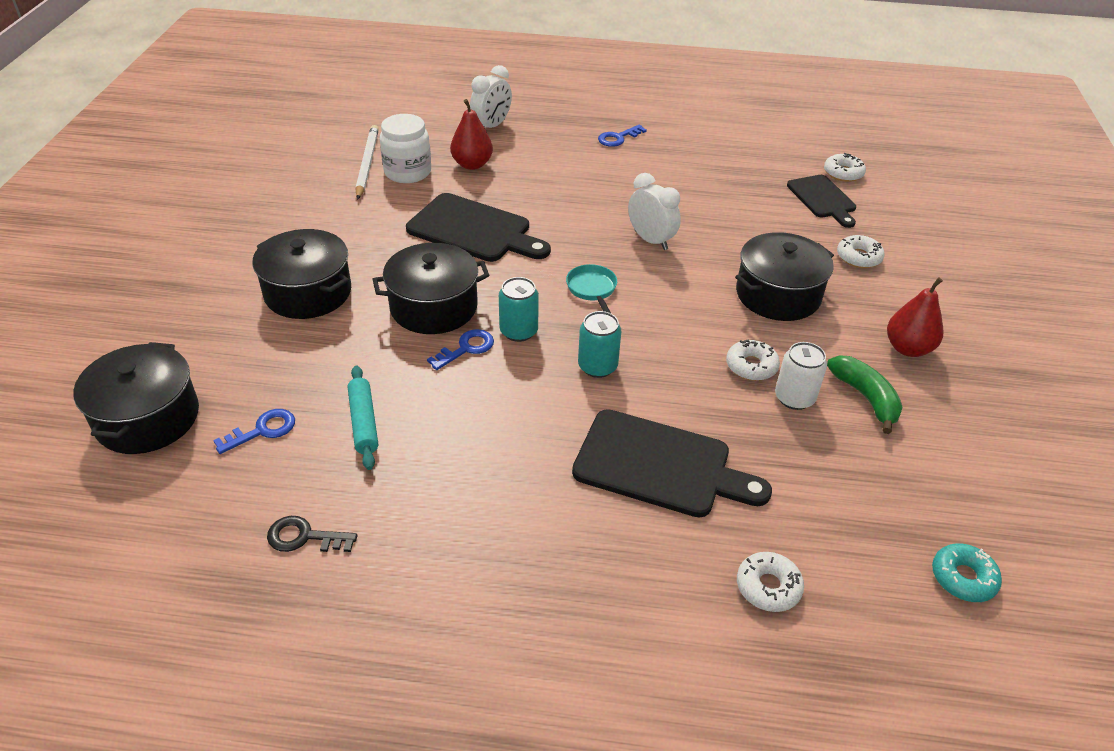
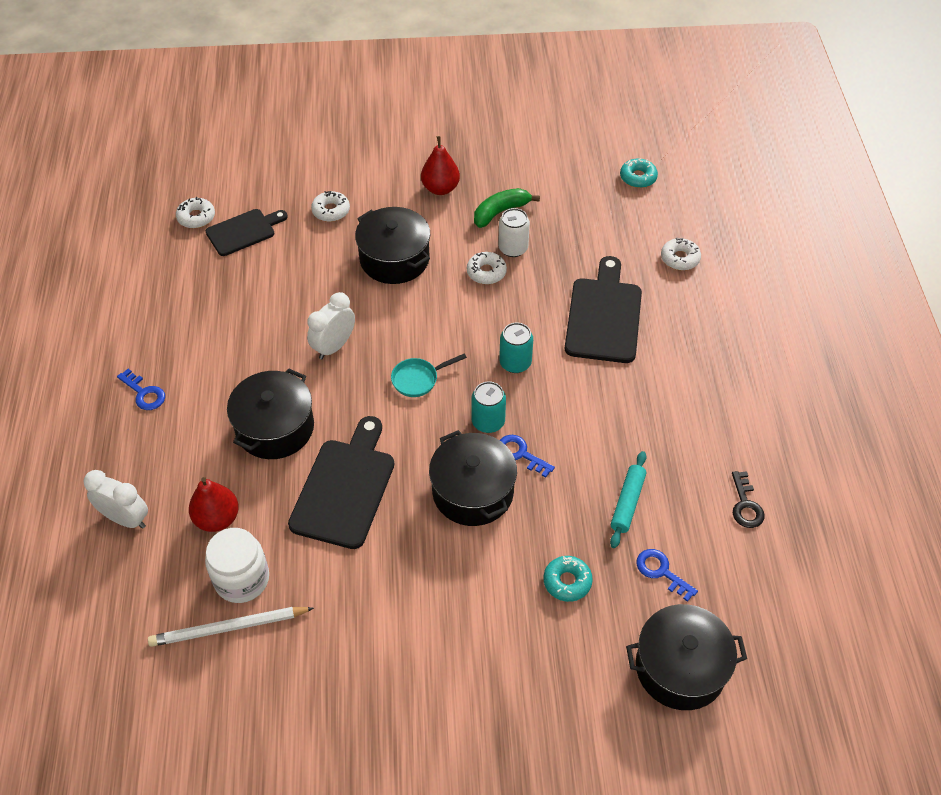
camera: 100 degrees left, 10 degrees up
black pot [252,229,351,319] -> black pot moved to [227,369,314,459]
turquoise rolling pin [348,365,378,470] -> turquoise rolling pin turned 45 degrees counterclockwise [610,451,646,548]
none -> turquoise donut [543,556,593,602]

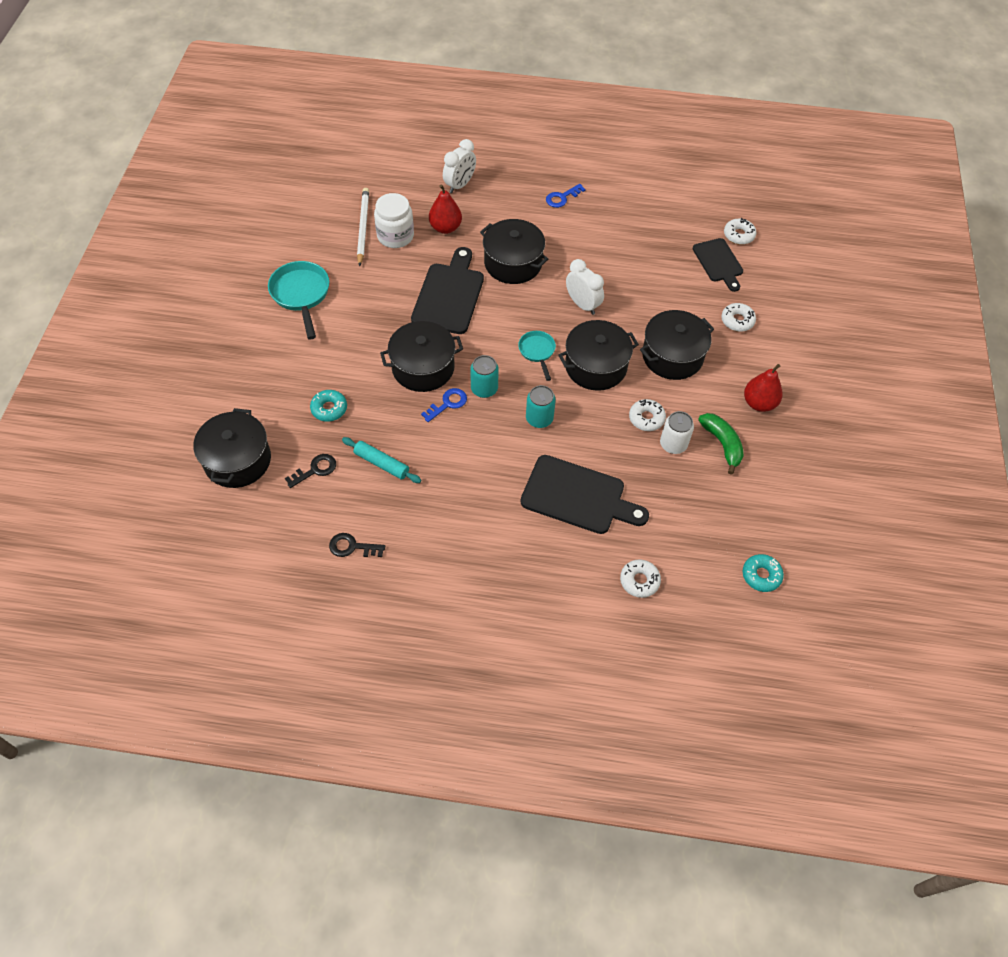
camera: 100 degrees right, 5 degrees up
black cutting board [288,416,394,549] -> black cutting board turned 105 degrees counterclockwise [411,247,484,334]
blue key [636,549,698,602] -> black key [285,454,336,488]
none -> turquoise pan [268,261,329,339]
none -> black pot [558,320,639,391]

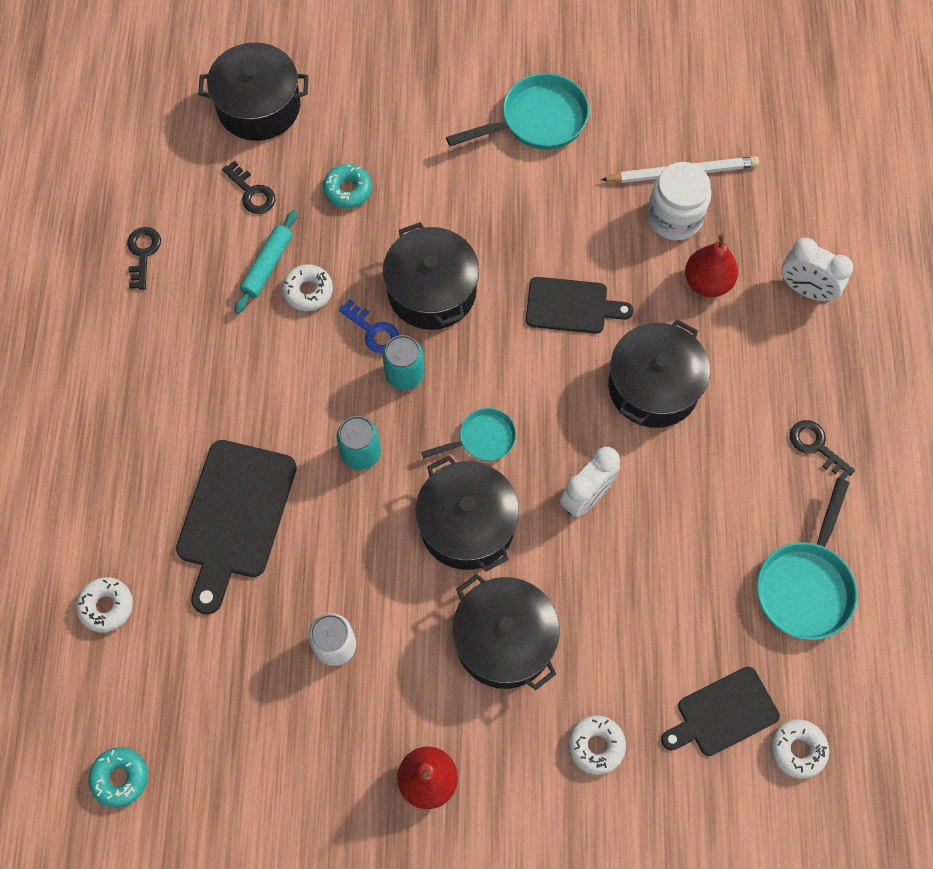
camera: 85 degrees right, 10 degrees up
black cutting board [411,247,484,334] -> black cutting board [526,277,634,334], size x0.64
blue key [546,184,586,208] -> black key [790,420,855,480]
white donut [629,399,666,431] -> white donut moved to [282,264,333,311]
green banana [698,413,744,475] -> none
none -> turquoise pan [757,478,857,640]

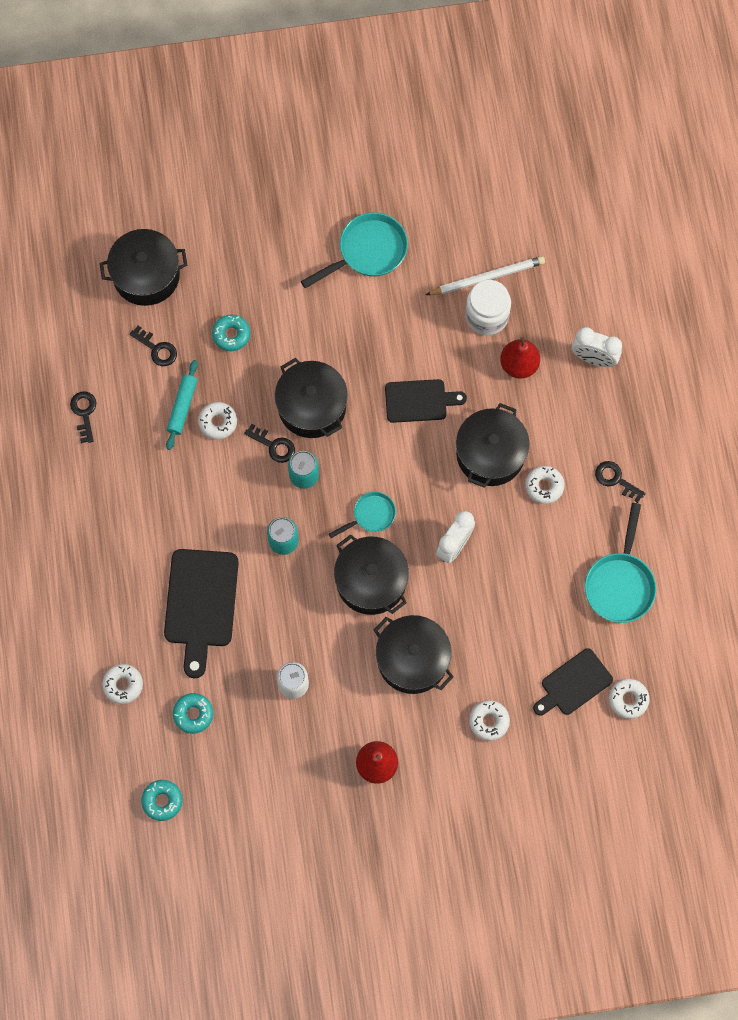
camera: 10 degrees left, 5 degrees up
blue key [338,299,399,353] -> black key [244,424,295,463]
none -> turquoise donut [173,693,213,734]
none -> white donut [525,466,565,504]

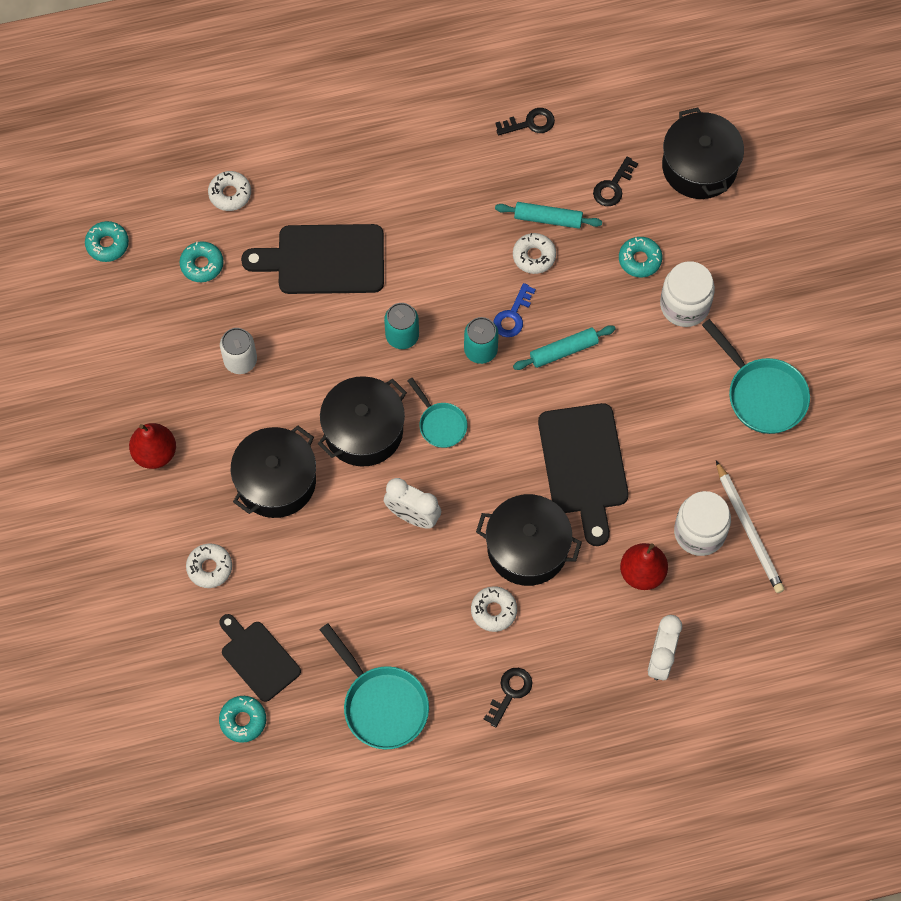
camera: 85 degrees right, 5 degrees down
black key [244,424,295,463] -> blue key [493,283,536,337]
black pot [275,358,348,438] -> turquoise rolling pin [513,325,616,370]
black cutting board [385,379,467,423] -> black cutting board [538,403,629,546], size x1.56
turquoise pan [585,503,656,623] -> turquoise pan turned 135 degrees counterclockwise [320,623,429,750]
white donut [609,679,650,719] -> turquoise donut [219,696,266,743]
none -> white jar [660,261,715,327]

